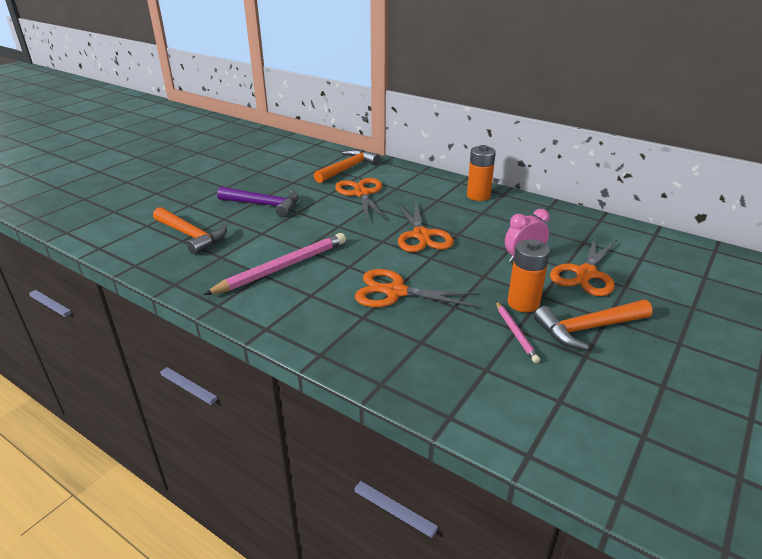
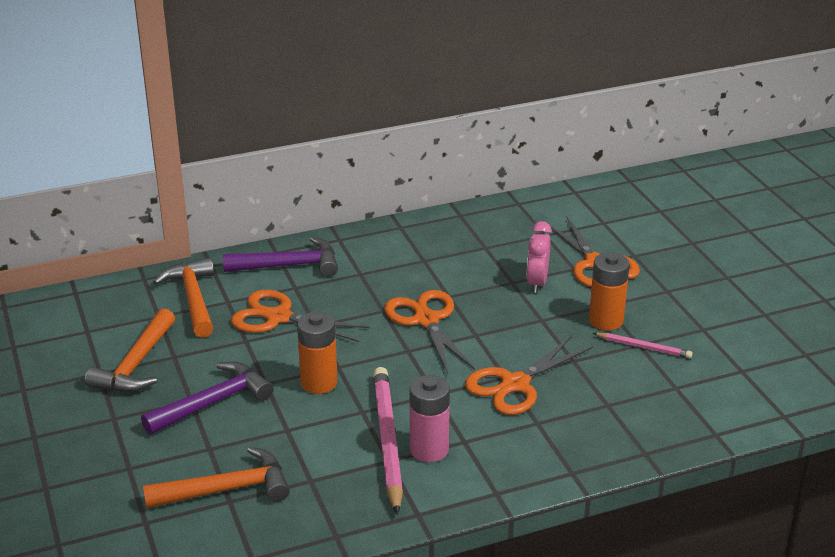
camera: 55 degrees left, 0 degrees up
orange scissors [397,200,454,252] -> orange scissors turned 135 degrees counterclockwise [384,290,475,374]
orange battery [467,145,496,201] -> orange battery moved to [297,311,338,394]
orange hammer [534,300,653,350] -> orange hammer moved to [85,308,175,392]
none -> purple hammer [223,237,338,277]
none -> pink battery [410,375,450,462]

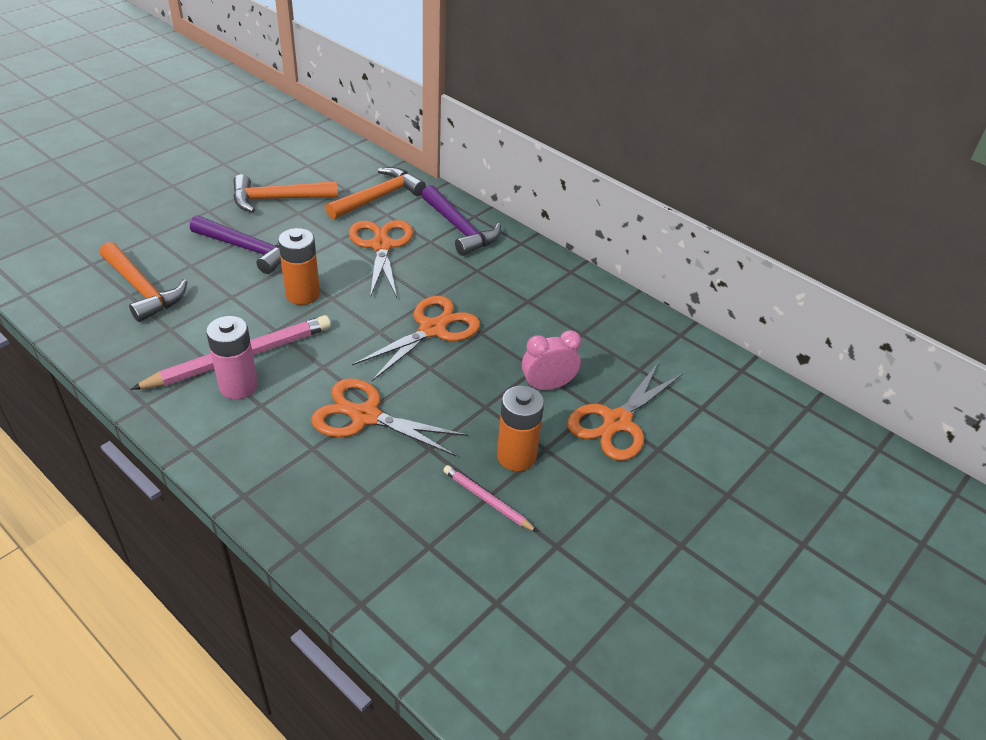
camera: 60 degrees right, 10 degrees up
pink pencil [593,333,693,359] -> pink pencil turned 135 degrees clockwise [443,465,537,532]

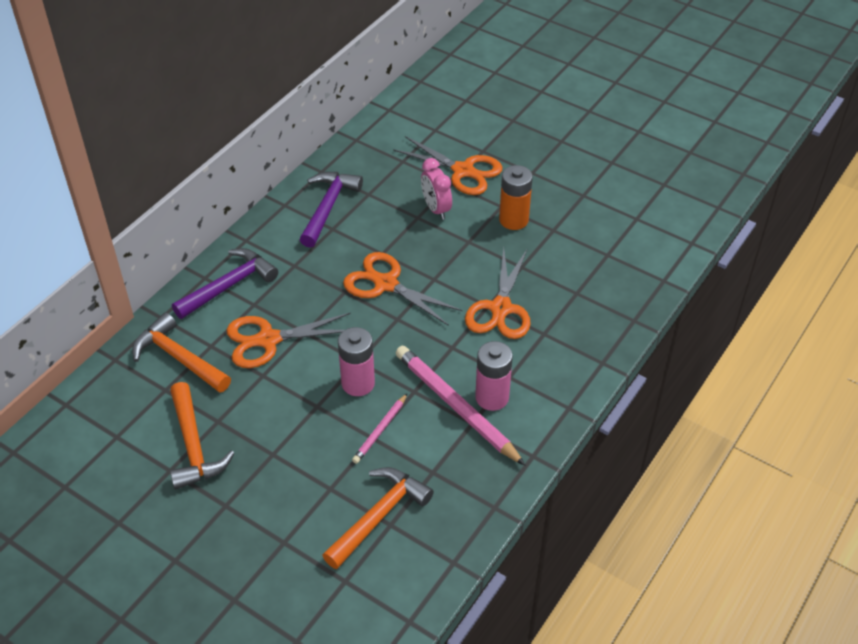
camera: 95 degrees left, 5 degrees up
purple hammer [190,215,281,274] -> purple hammer moved to [299,172,363,248]
orange battery [278,228,320,305] -> pink battery [338,327,375,396]
pink pencil [443,465,537,532] -> pink pencil moved to [352,393,408,464]

